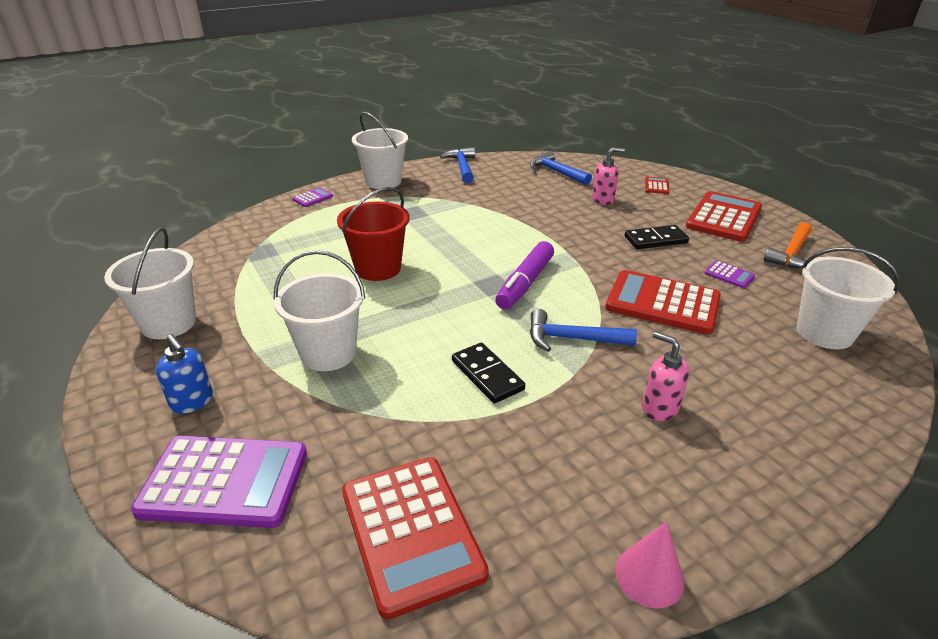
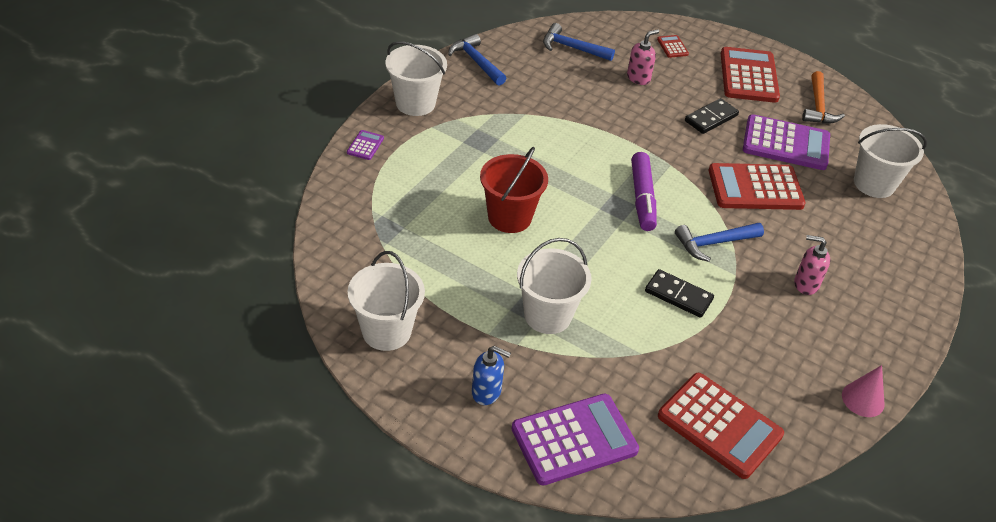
camera: 30 degrees left, 10 degrees up
purple calculator [705,261,755,288] -> purple calculator [743,114,830,170], size x2.31

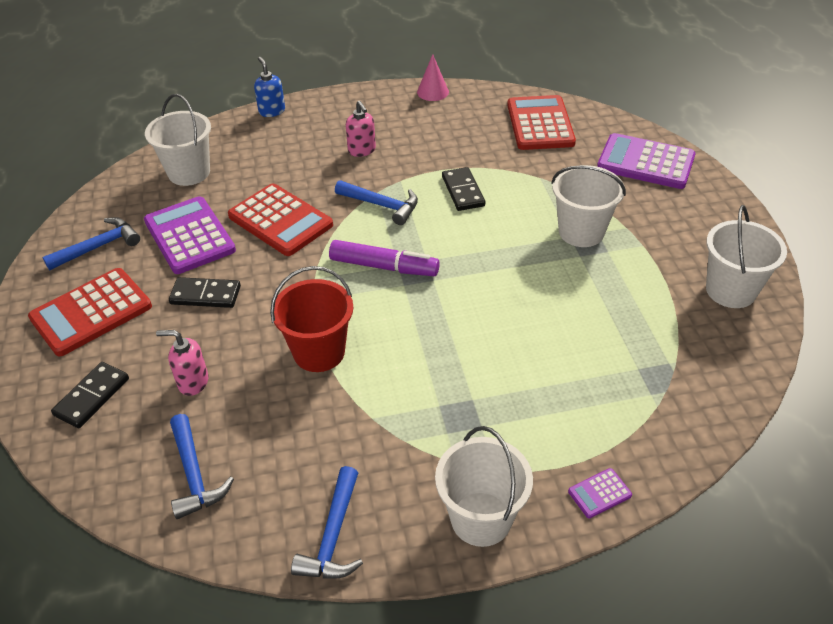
camera: 130 degrees left, 0 degrees up
blue soap dispenser [472,346,511,405] -> blue soap dispenser moved to [254,57,285,117]
red bucket [480,147,548,233] -> red bucket moved to [270,266,353,372]
purple marker [631,152,657,231] -> purple marker turned 60 degrees clockwise [329,240,440,276]
red calculator [657,35,689,58] -> black domino [51,362,129,428]
orange hammer [802,71,845,124] -> blue hammer [42,217,140,270]

